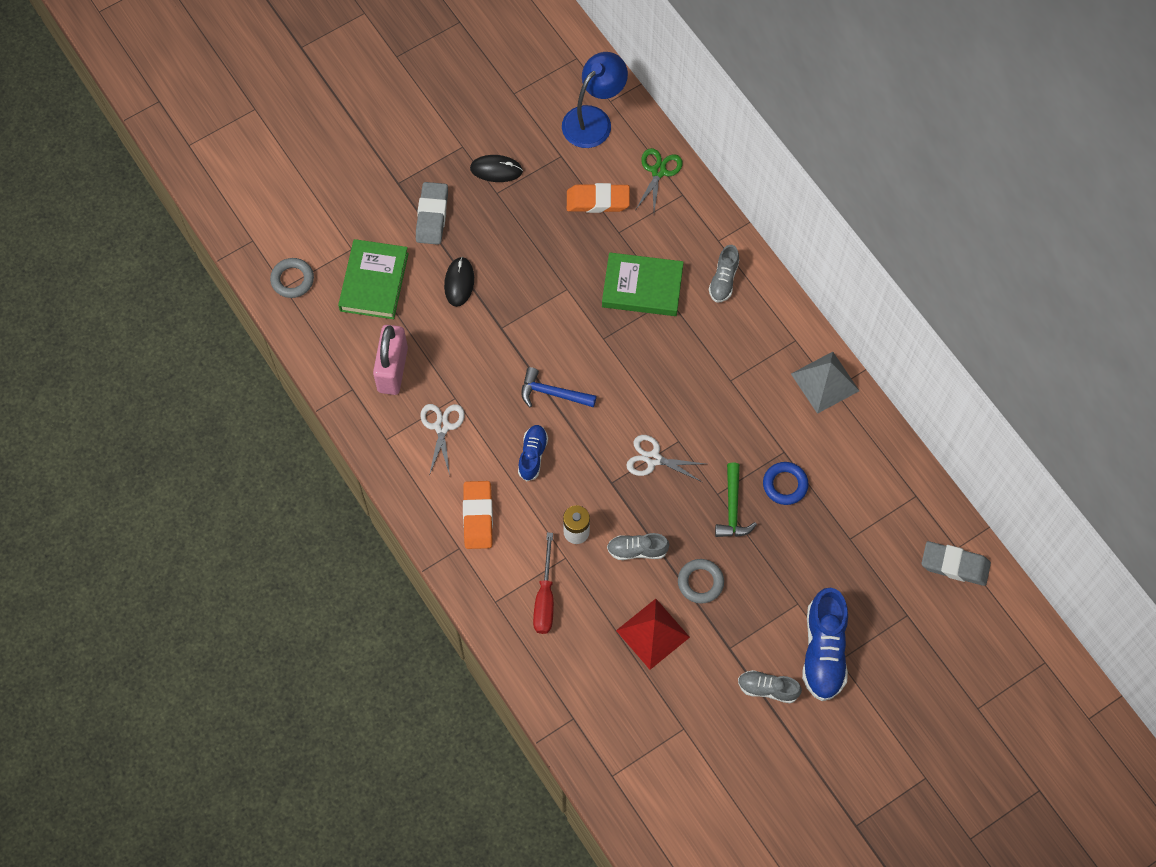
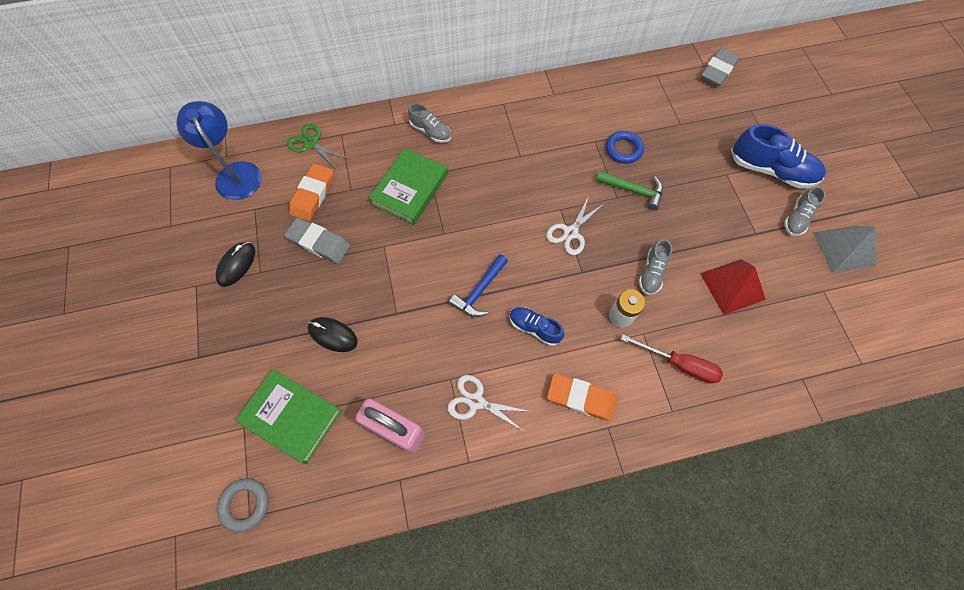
camera: 70 degrees left, 0 degrees up
grey eraser [416,182,448,245] -> grey eraser moved to [284,218,350,264]
grey ring [678,559,724,604] -> none
grey pyramid [791,352,859,414] -> grey pyramid moved to [813,226,876,273]

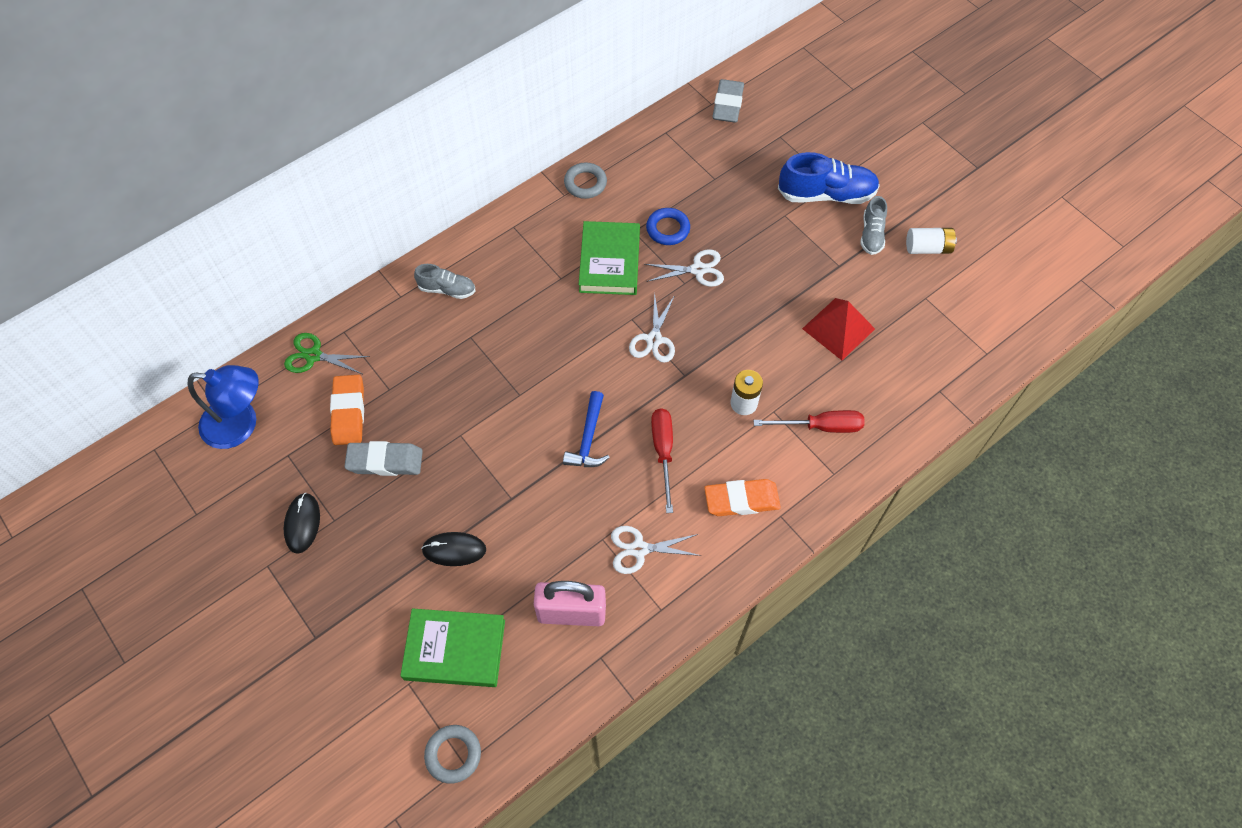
camera: 25 degrees left, 5 degrees down
blue lamp [176,101,262,200] -> blue lamp turned 150 degrees clockwise [188,365,259,449]
green book [369,148,448,225] -> green book moved to [579,221,640,295]
blue shoe [510,307,564,346] -> red screwdriver [651,408,673,513]
green hammer [596,171,663,210] -> white scissors [645,249,724,287]
grey shoe [639,239,672,295] -> none
grey pyramid [813,226,876,273] -> white battery [906,228,957,254]
none -> grey ring [564,163,607,199]

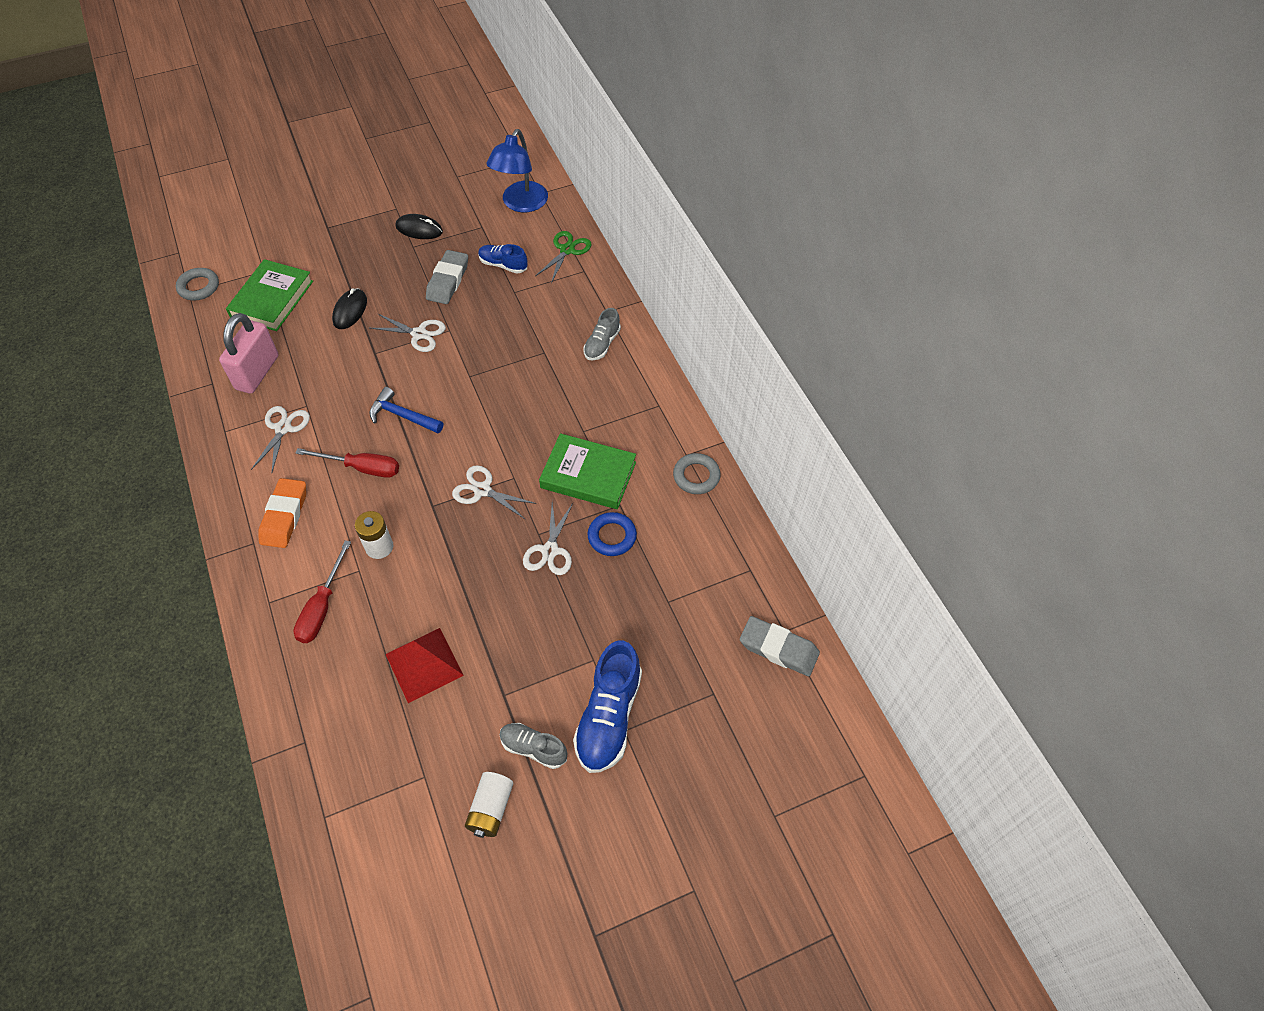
camera: 105 degrees right, 5 degrees down
orange eraser [330,375,364,445] -> blue shoe [478,244,528,273]
none -> white scissors [370,313,446,352]

